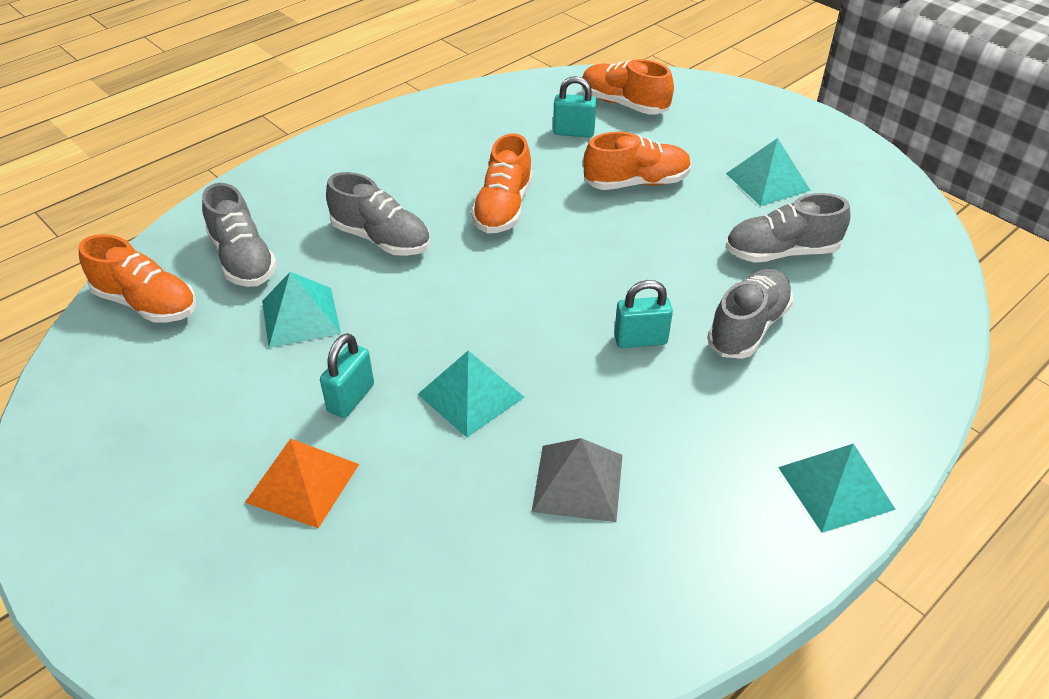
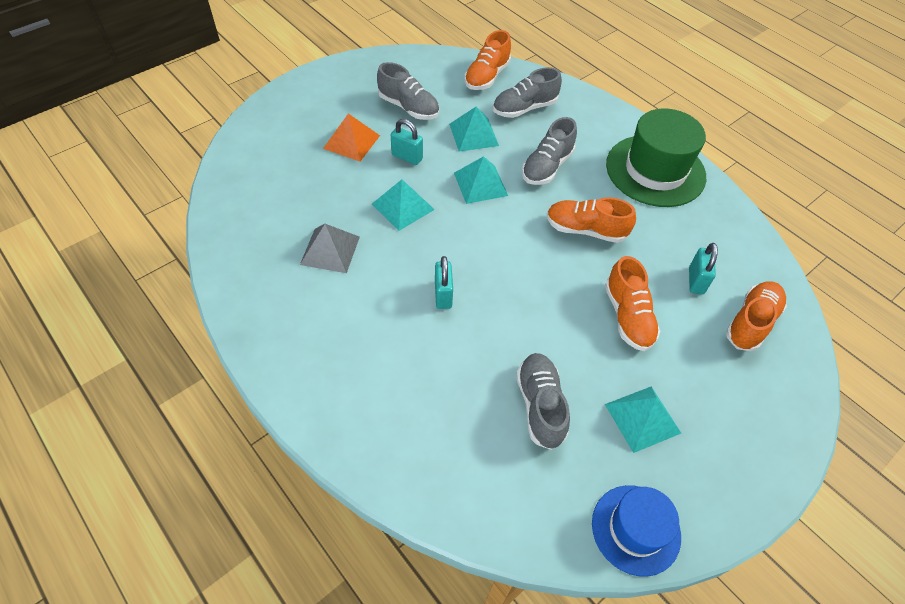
camera: 90 degrees right, 10 degrees up
grey shoe [707,269,793,359] -> grey shoe moved to [377,62,439,120]
turquoise pyramid [778,444,896,533] -> turquoise pyramid moved to [454,156,508,204]
none -> blue hat [592,485,681,577]
none -> green hat [606,108,706,207]

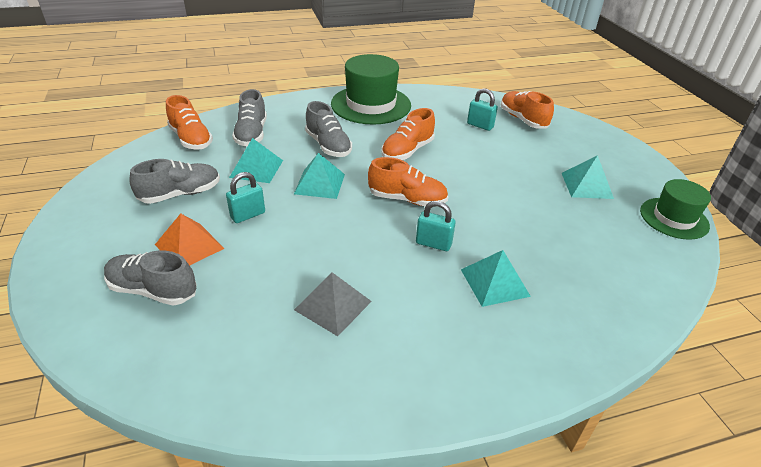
camera: 65 degrees left, 15 degrees down
turquoise pyramid [372,179,435,231] -> turquoise pyramid moved to [461,250,531,307]
grey shoe [516,353,570,450] -> grey shoe moved to [104,251,197,306]
blue hat [592,485,681,577] -> green hat [640,179,711,240]
orange shoe [605,256,660,351] -> orange shoe moved to [368,157,448,206]

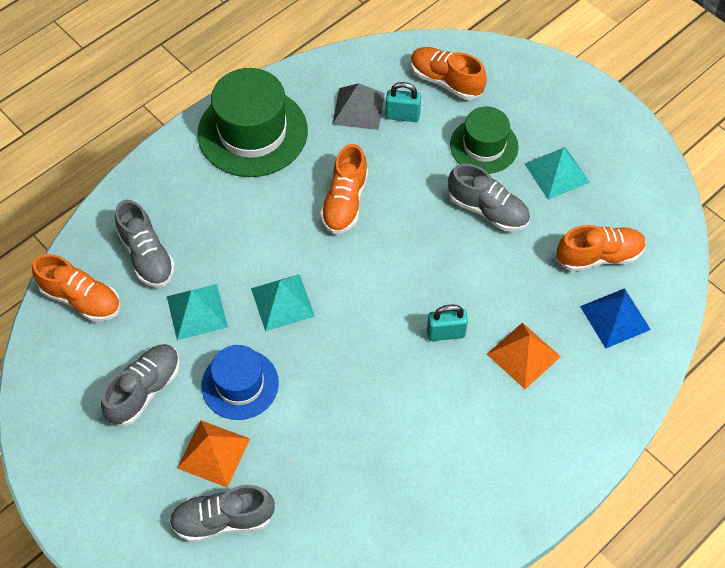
camera: 25 degrees left, 20 degrees up
turquoise padlock [226,172,265,223] -> blue hat [201,345,279,420]
grey pyramid [294,272,372,336] -> grey pyramid moved to [332,83,385,130]
grey shoe [305,101,352,157] -> grey shoe moved to [448,163,530,231]
orange shoe [368,157,448,206] -> orange shoe moved to [556,225,646,272]
turquoise pyramid [461,250,531,307] -> orange pyramid [487,322,561,389]
green hat [640,179,711,240] -> green hat moved to [450,107,519,174]
none -> blue pyramid [580,288,651,348]

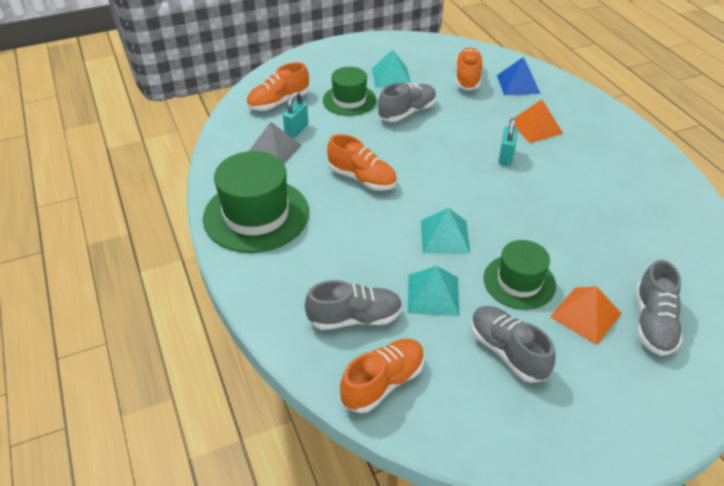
camera: 70 degrees left, 15 degrees down
blue hat [201,345,279,420] -> green hat [484,240,556,310]

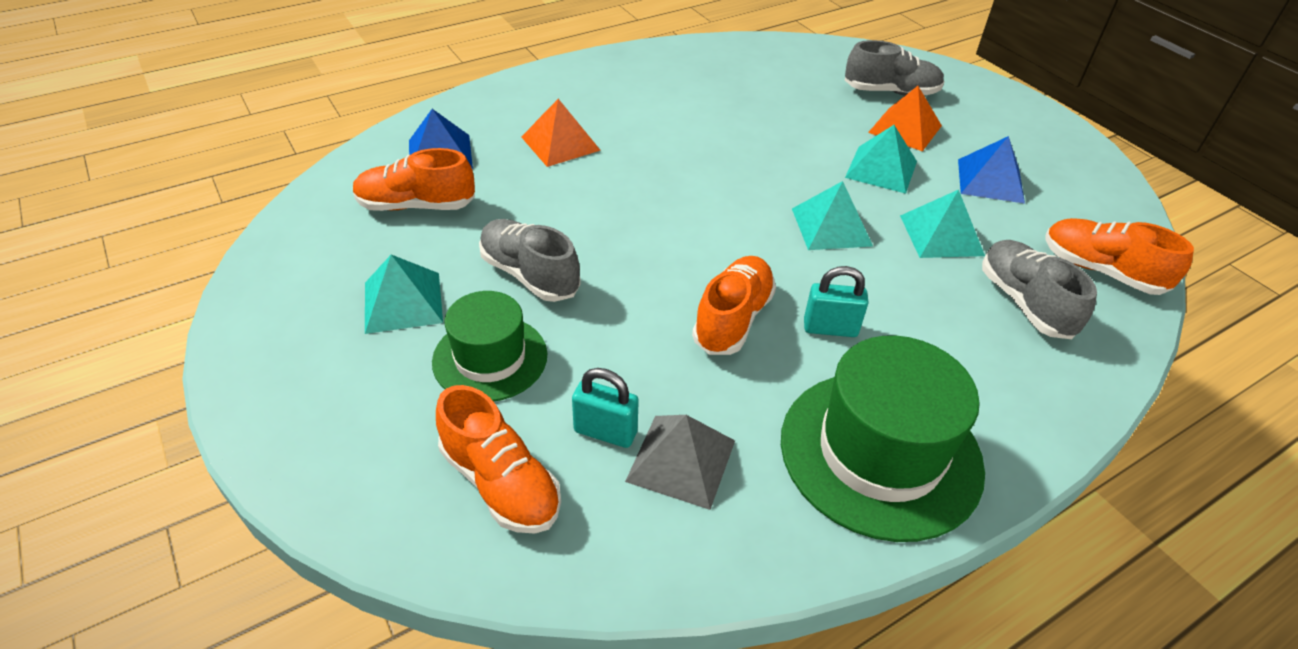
camera: 100 degrees left, 0 degrees up
grey shoe [471,306,556,383] -> blue pyramid [958,136,1025,204]
green hat [484,240,556,310] -> turquoise pyramid [845,125,917,194]
turquoise padlock [499,118,518,166] -> turquoise padlock moved to [804,266,869,337]

